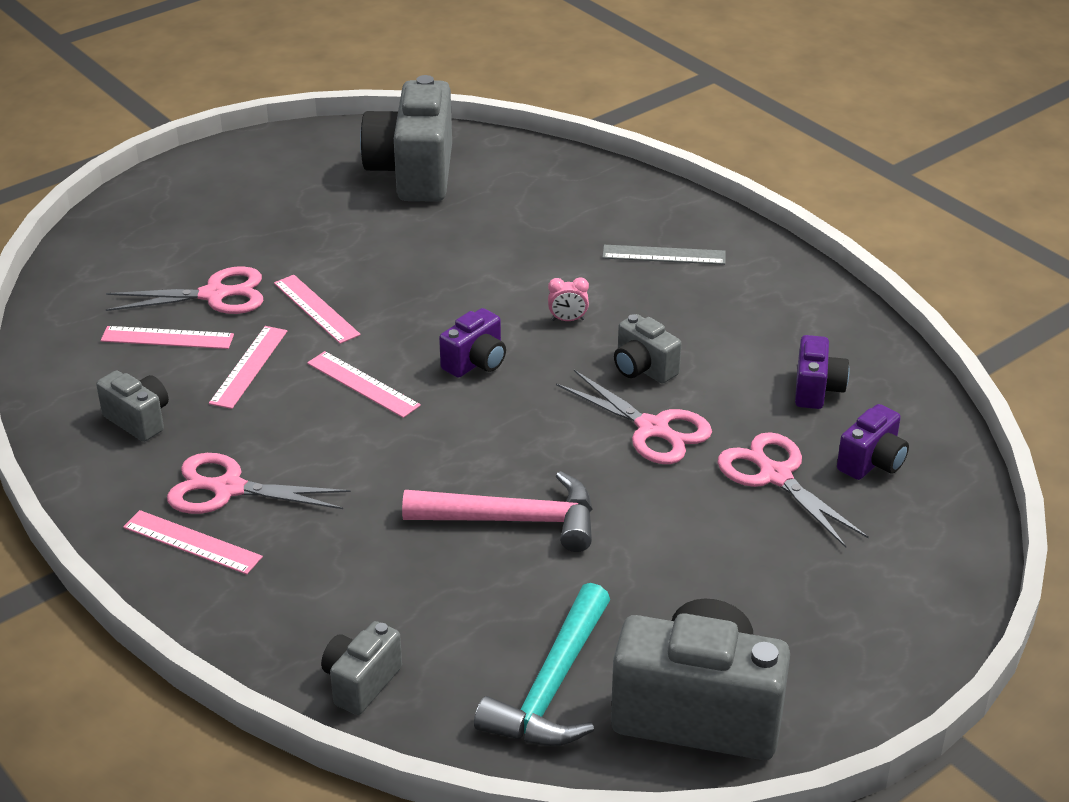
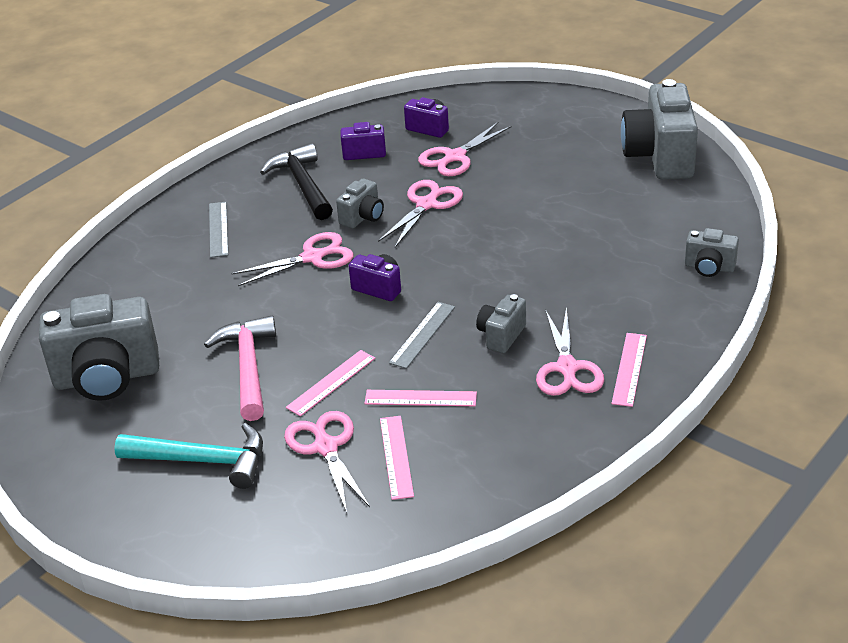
camera: 100 degrees left, 0 degrees up
grey camera [96,370,169,442] -> grey camera moved to [476,294,526,353]
pink ruler [307,351,421,418] -> grey ruler [389,302,455,369]
pink hammer [402,471,592,552] -> pink hammer moved to [204,316,276,421]
turquoise hammer [474,583,610,746] -> turquoise hammer moved to [114,423,263,489]
pink clock [548,277,589,321] -> pink scissors [231,232,354,286]
none -> black hammer [260,143,333,220]

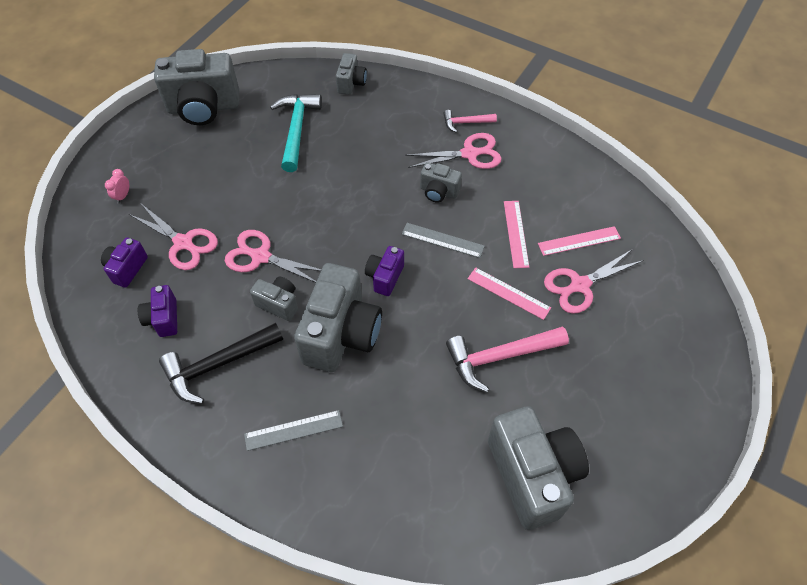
camera: 100 degrees left, 20 degrees up
turquoise hammer [114,423,263,489] -> turquoise hammer moved to [270,94,322,172]
pink scissors [231,232,354,286] -> grey camera [294,263,382,372]
pink ruler [611,333,647,407] -> pink hammer [443,110,497,132]
none -> pink clock [105,169,129,204]

